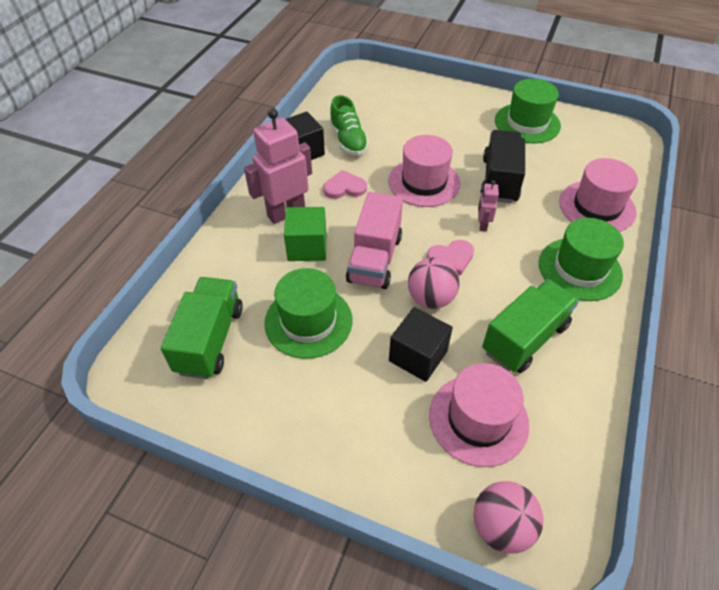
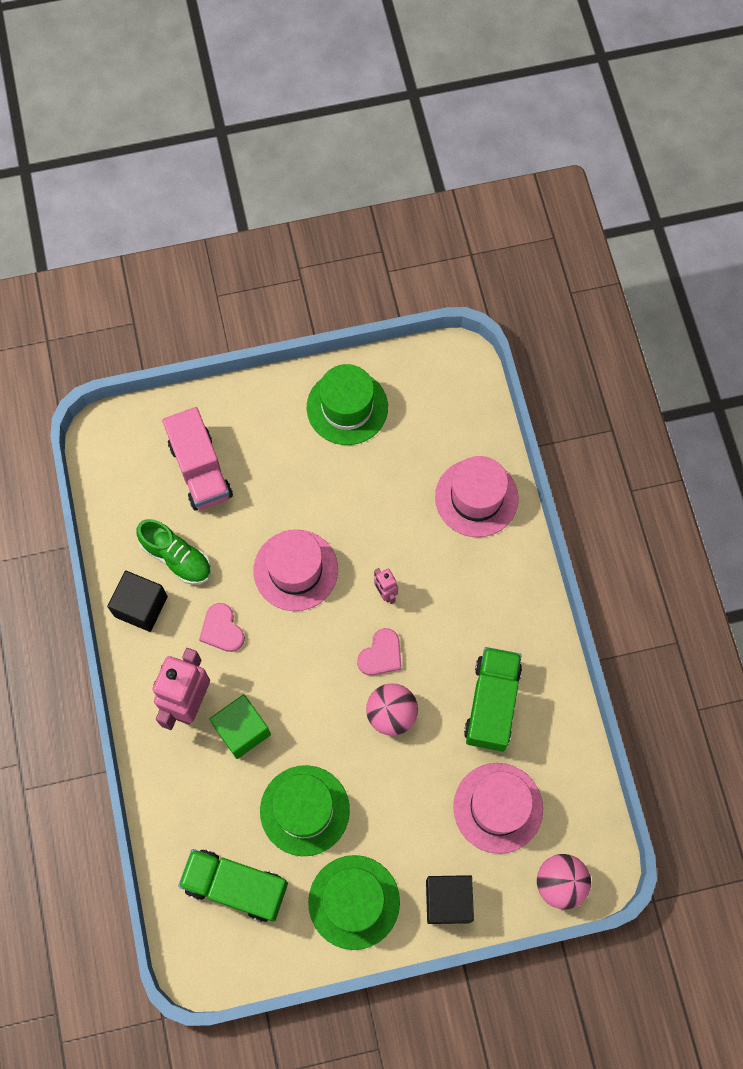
camera: 35 degrees left, 20 degrees up
green truck [161,277,243,379] -> green truck turned 45 degrees counterclockwise [178,849,288,922]
pink heart [323,170,367,199] -> pink heart turned 75 degrees counterclockwise [199,603,245,652]
pink truck [346,192,403,289] -> pink truck moved to [162,407,233,511]
black cube [389,307,453,382] -> black cube moved to [426,875,474,924]
black truck [481,130,525,203] -> none
green hat [539,218,624,301] -> green hat moved to [308,855,400,950]

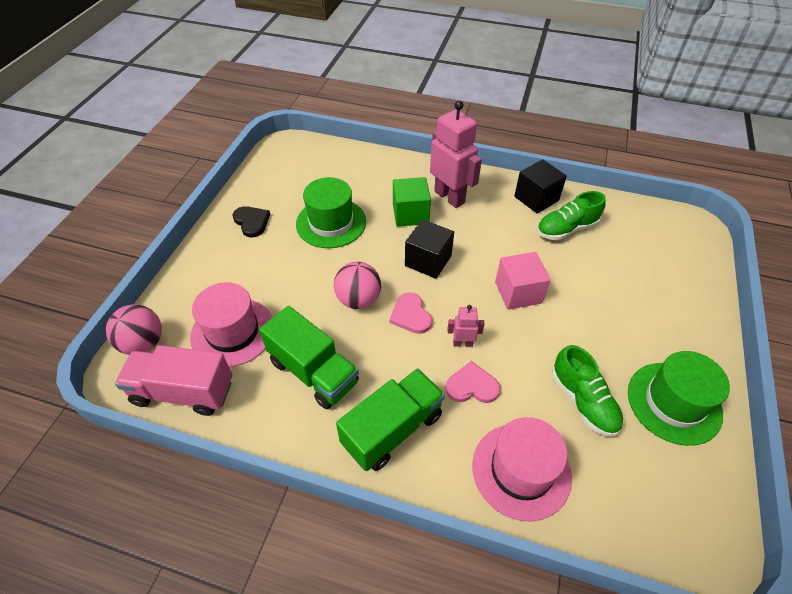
camera: 120 degrees right, 20 degrees down
pink truck [162,407,233,511] -> pink truck moved to [115,345,232,416]
green truck [178,849,288,922] -> green truck moved to [336,368,445,471]
pink heart [199,603,245,652] -> pink heart moved to [445,361,500,403]
pink hat [253,530,338,611] -> pink cube [495,252,551,310]
green hat [308,855,400,950] -> black heart [232,206,270,237]
black cube [426,875,474,924] -> black cube moved to [405,219,454,279]
none -> green shoe [552,345,624,436]

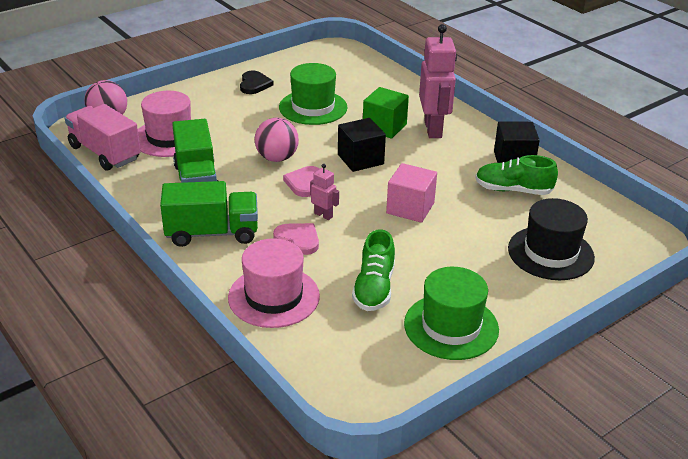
camera: 35 degrees right, 15 degrees down
none -> black hat [508,198,595,280]

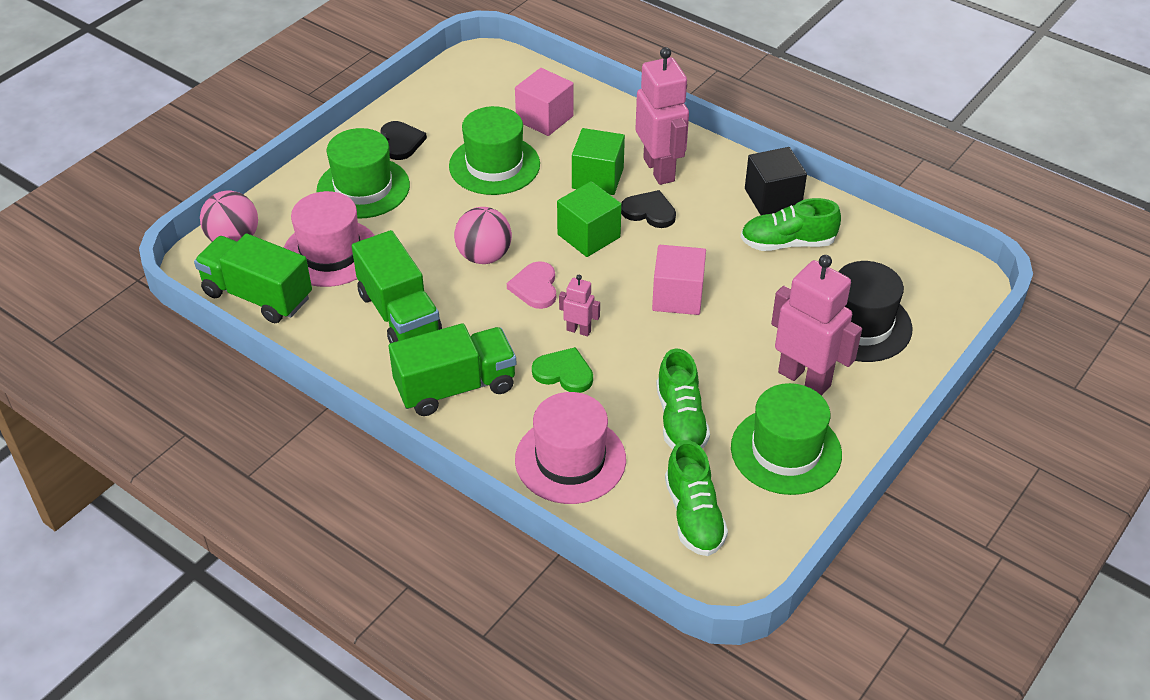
camera: 15 degrees left, 10 degrees up
pink truck [65,104,141,171] -> green truck [194,233,312,323]
pink heart [273,223,319,255] -> green heart [532,347,593,393]
black cube [338,118,386,172] -> green cube [557,181,622,257]
none -> green hat [317,128,410,219]
none -> pink cube [515,68,574,136]
none -> black heart [621,190,676,228]
none -> green shoe [665,440,728,556]
none -> pink robot [771,255,862,396]

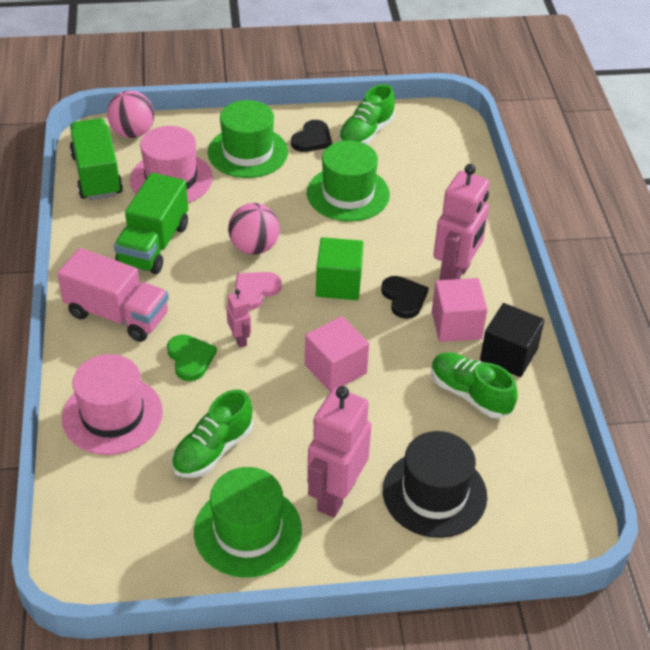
camera: 45 degrees right, 0 degrees up
green truck [389,323,517,416] -> pink truck [57,248,169,342]
pink cube [515,68,574,136] -> pink cube moved to [432,278,487,342]
green cube [572,128,625,195] -> none
green shoe [665,440,728,556] -> green shoe moved to [339,84,395,144]
pink robot [771,255,862,396] -> pink robot turned 150 degrees counterclockwise [307,386,371,517]

